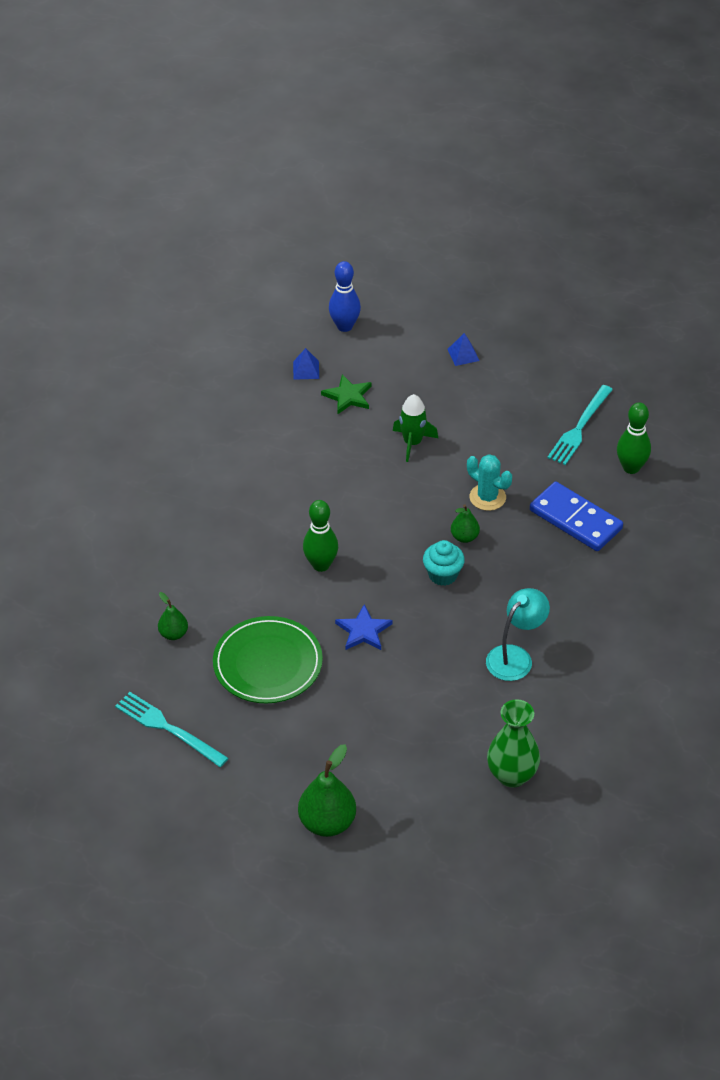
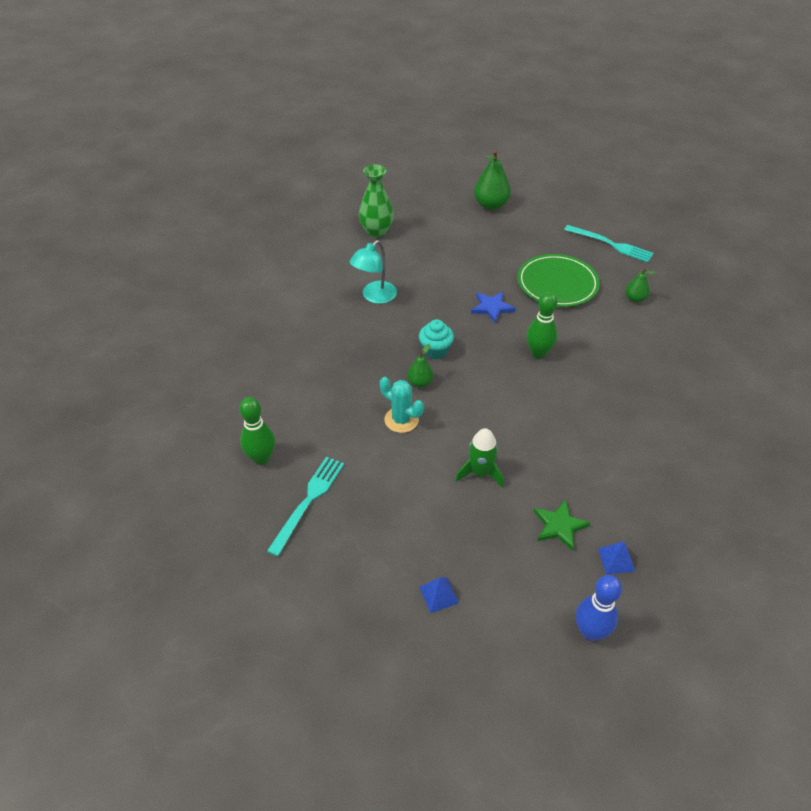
camera: 175 degrees right, 0 degrees up
blue domino [530,482,623,551] -> none

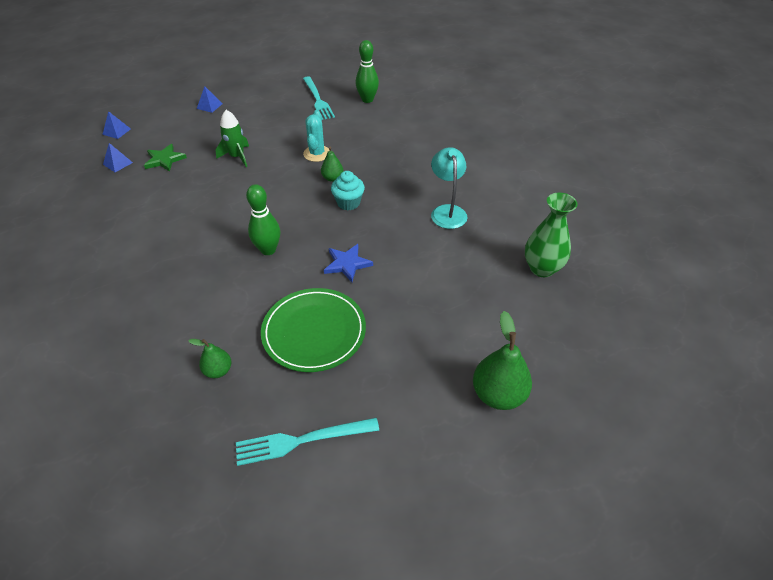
camera: 135 degrees right, 0 degrees up
turquoise cactus [380,377,424,433] -> turquoise cactus turned 75 degrees counterclockwise [303,110,330,162]
blue bowling pin [576,575,622,641] -> blue pyramid [102,111,131,139]

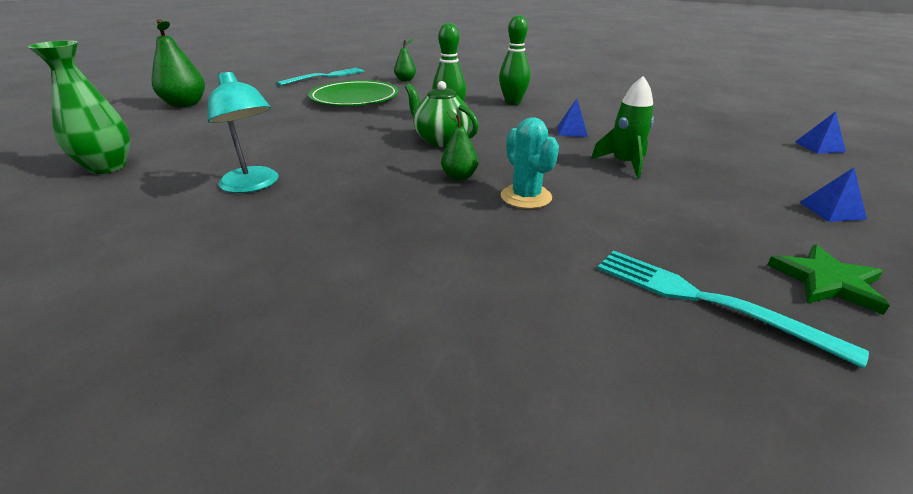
camera: 150 degrees right, 15 degrees down
blue pyramid [103,143,133,172] -> blue pyramid moved to [557,99,588,137]
green star [144,144,187,172] -> green star moved to [767,245,890,315]
blue star [324,244,373,282] -> none
turquoise cupcake [331,171,365,211] -> none
green bowling pin [355,40,379,103] -> green bowling pin moved to [499,15,530,105]
none -> green teapot [405,81,479,147]

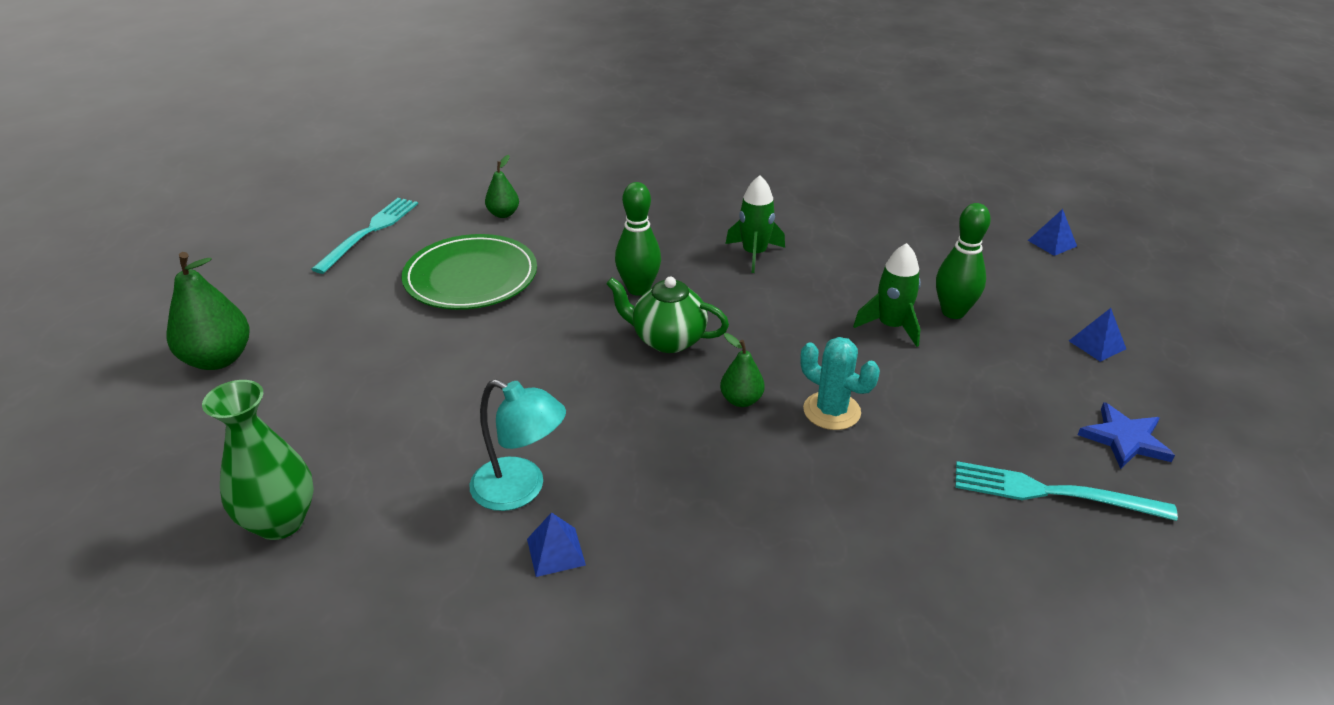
camera: 25 degrees left, 5 degrees up
green bowling pin [499,15,530,105] -> green bowling pin moved to [936,203,991,319]
blue pyramid [557,99,588,137] -> blue pyramid moved to [527,512,586,577]
green star [767,245,890,315] -> blue star [1078,402,1175,469]
none -> green rocket [725,175,785,273]

